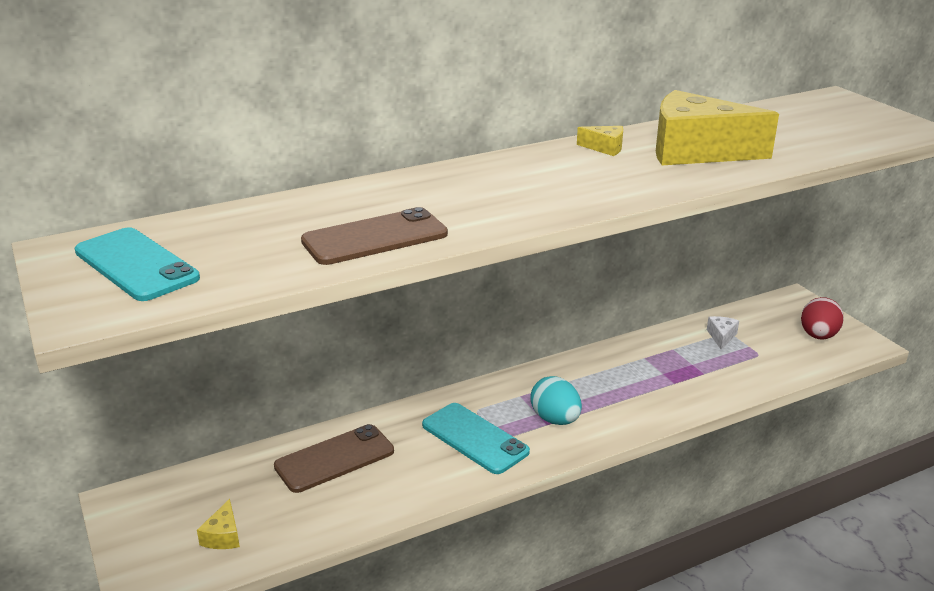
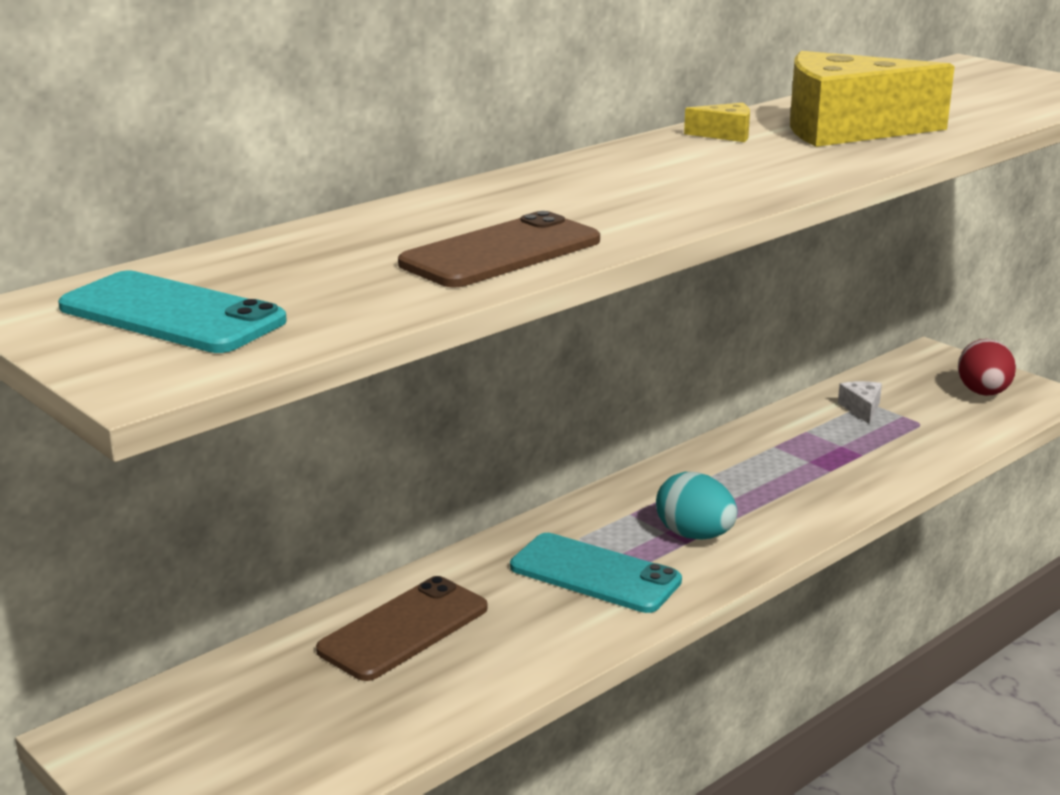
camera: 15 degrees left, 5 degrees down
yellow cheese [197,499,240,549] -> none

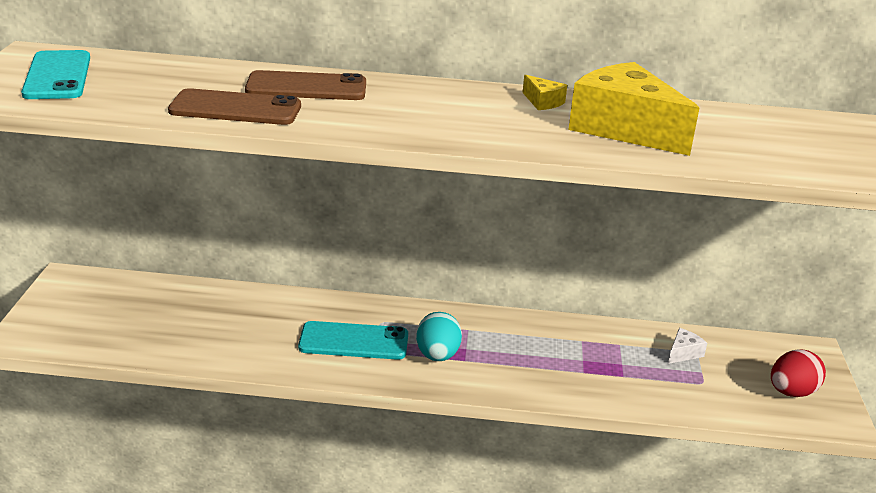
camera: 45 degrees right, 5 degrees up
brown phone [316,576,488,681] -> brown phone moved to [245,70,366,100]
turquoise phone [510,533,682,613] -> turquoise phone turned 75 degrees counterclockwise [298,321,408,360]

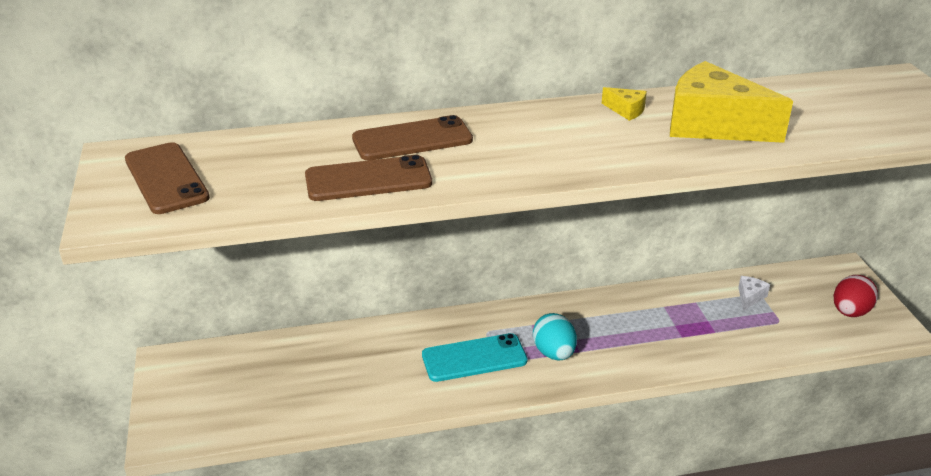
camera: 15 degrees left, 5 degrees up
turquoise phone [21,50,90,99] -> brown phone [125,142,210,214]

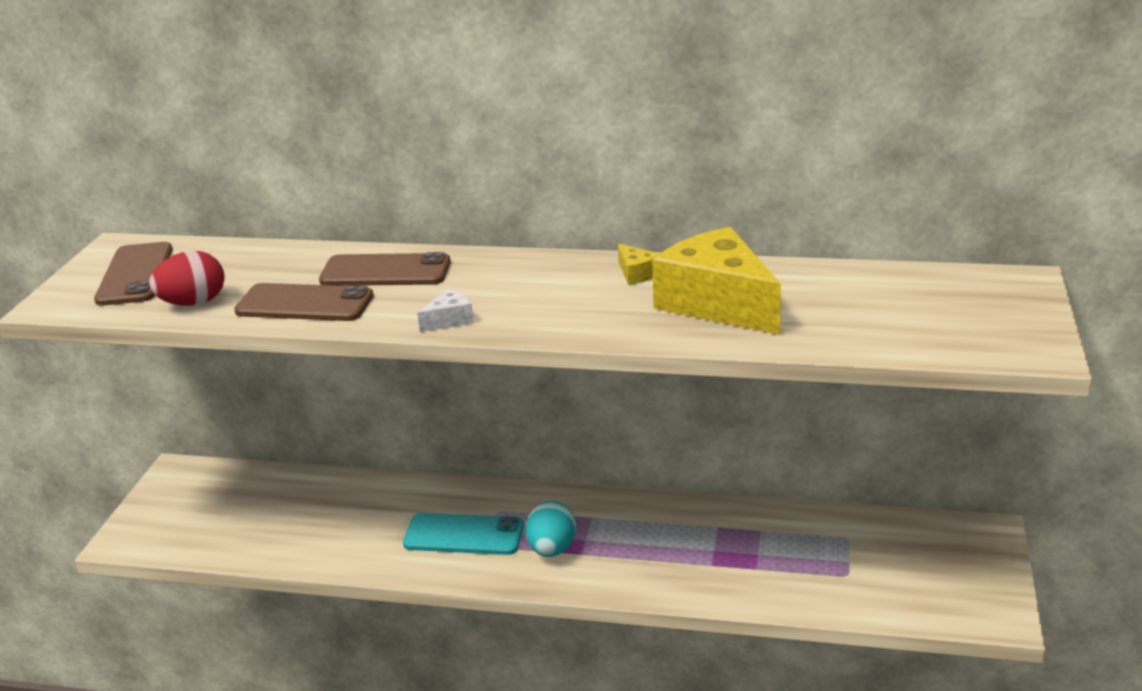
camera: 25 degrees right, 5 degrees down
white cheese [738,276,770,311] -> white cheese moved to [417,289,474,332]
red egg [834,275,878,317] -> red egg moved to [149,251,225,306]

